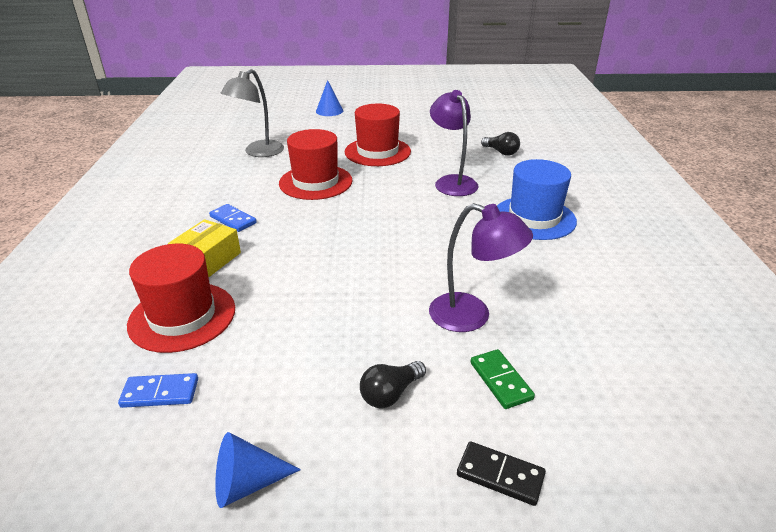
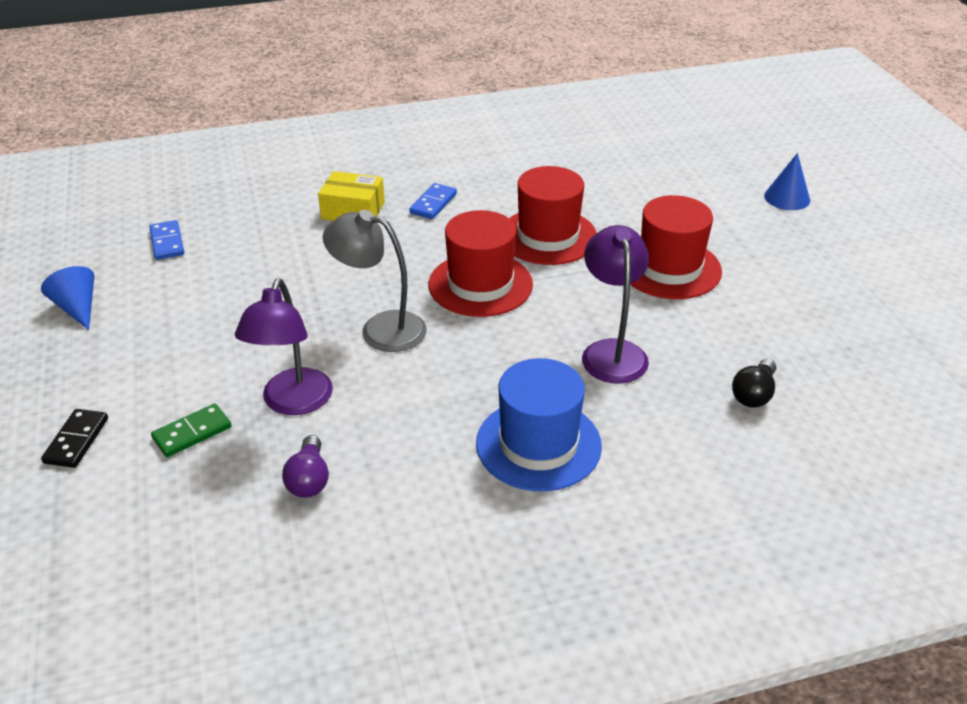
camera: 75 degrees right, 5 degrees up
red hat [127,244,235,353] -> red hat moved to [429,210,533,317]
grey lamp [220,69,284,157] -> grey lamp moved to [323,210,427,352]
black light bulb [360,361,426,408] -> none
purple lamp [430,90,479,196] -> purple lamp turned 60 degrees counterclockwise [582,225,649,384]
none -> purple light bulb [282,435,329,498]

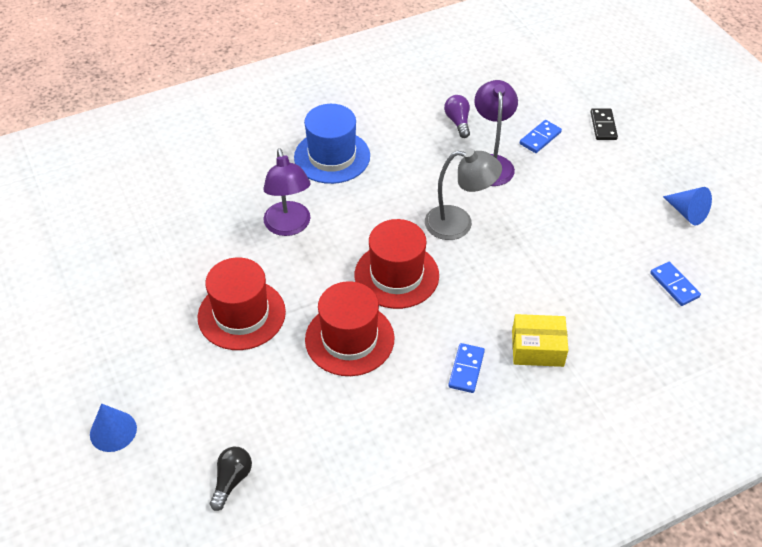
camera: 170 degrees right, 10 degrees up
green domino [151,404,232,457] -> blue domino [520,120,562,153]
black light bulb [732,359,776,408] -> black light bulb moved to [210,447,252,511]

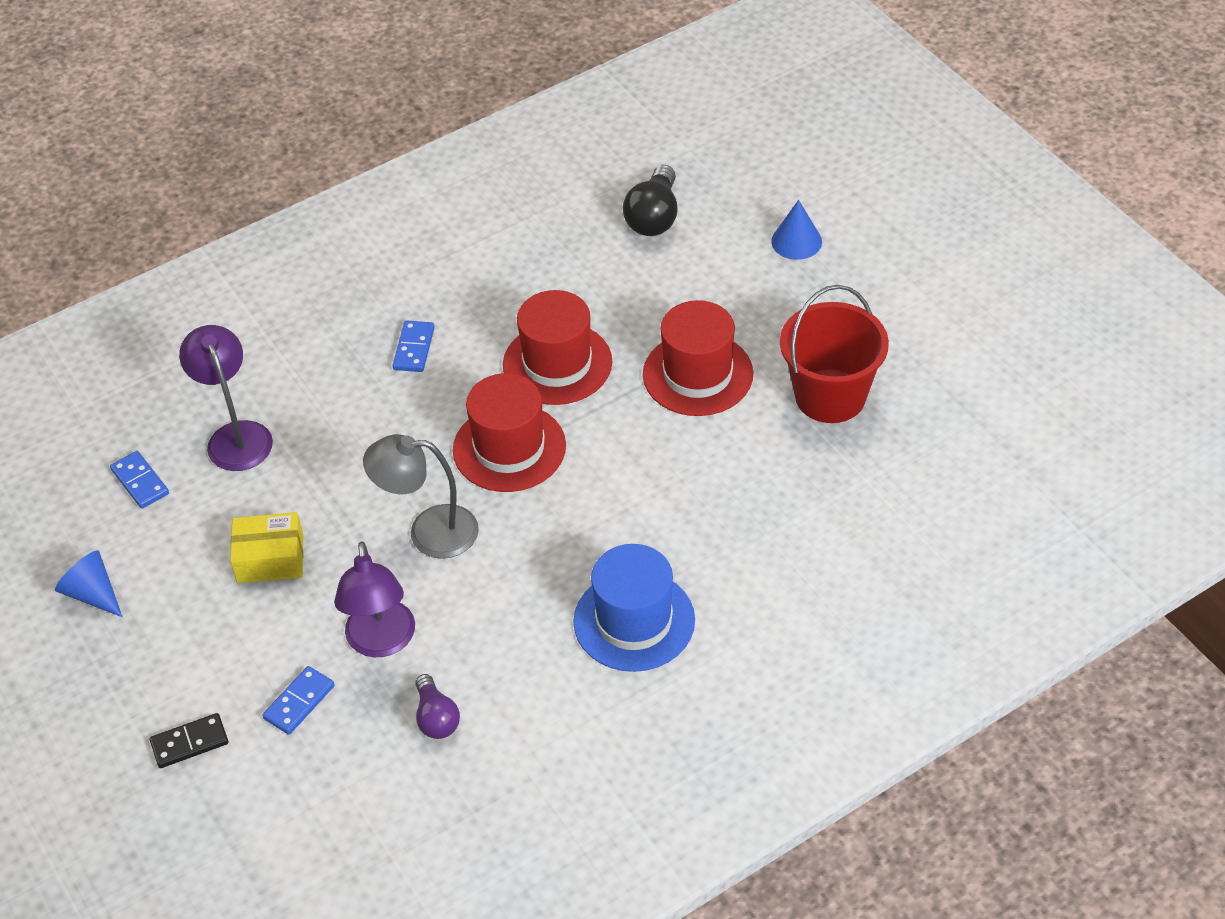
camera: 175 degrees right, 0 degrees up
black light bulb [210,447,252,511] -> black light bulb [623,165,678,236], size x1.52
purple lamp [263,148,311,236] -> purple lamp moved to [179,325,273,471]
yellow box [512,314,568,367] -> yellow box moved to [230,512,303,583]
black domino [590,108,618,140] -> black domino turned 75 degrees clockwise [150,713,228,768]
none -> red bucket [780,285,889,423]

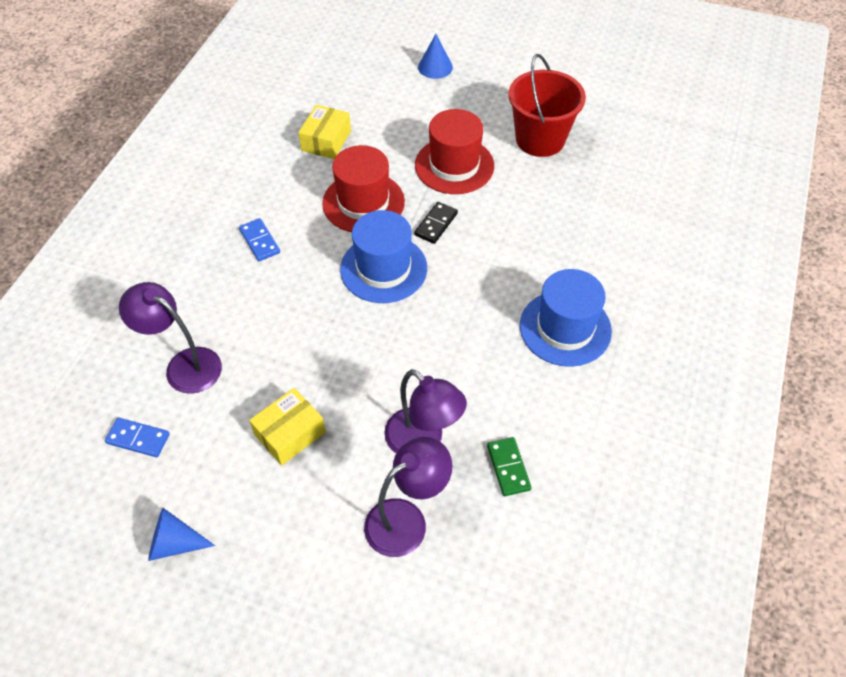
camera: 40 degrees left, 5 degrees up
black domino [150,713,228,768] -> black domino moved to [414,202,458,244]
blue domino [262,666,335,735] -> purple lamp [364,437,453,557]
grey lamp [363,434,479,559] -> none
purple light bulb [415,674,460,739] -> green domino [487,437,531,496]
red hat [453,373,566,492] -> blue hat [340,210,427,303]
black light bulb [623,165,678,236] -> none
none -> yellow box [298,105,351,159]

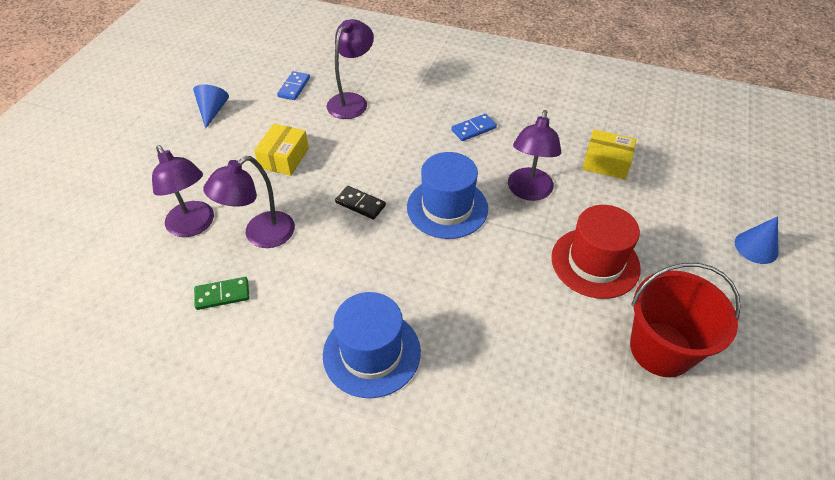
camera: 90 degrees right, 5 degrees down
yellow box [249,388,326,465] -> yellow box turned 60 degrees clockwise [254,124,309,176]
red hat [322,145,405,232] -> purple lamp [508,110,561,201]
black domino [414,202,458,244] -> black domino moved to [335,186,386,220]

